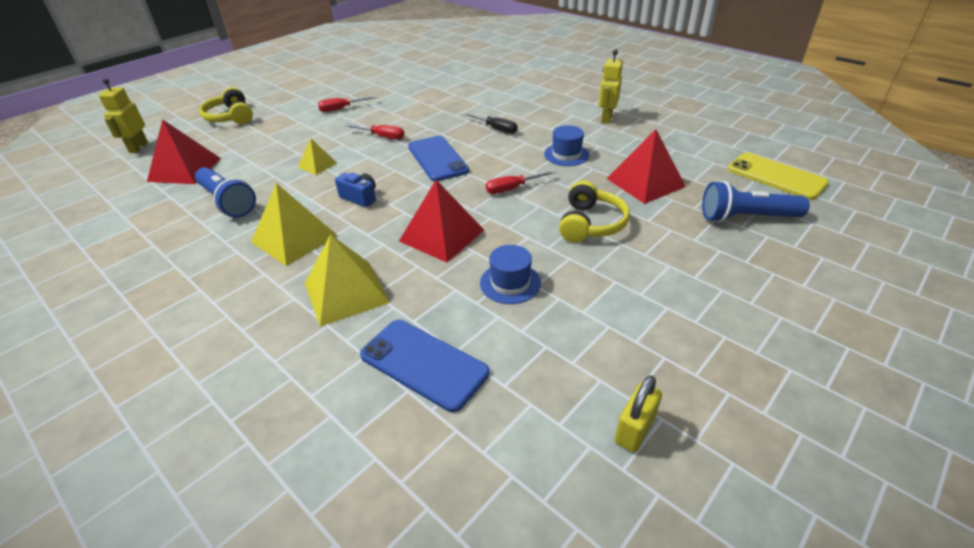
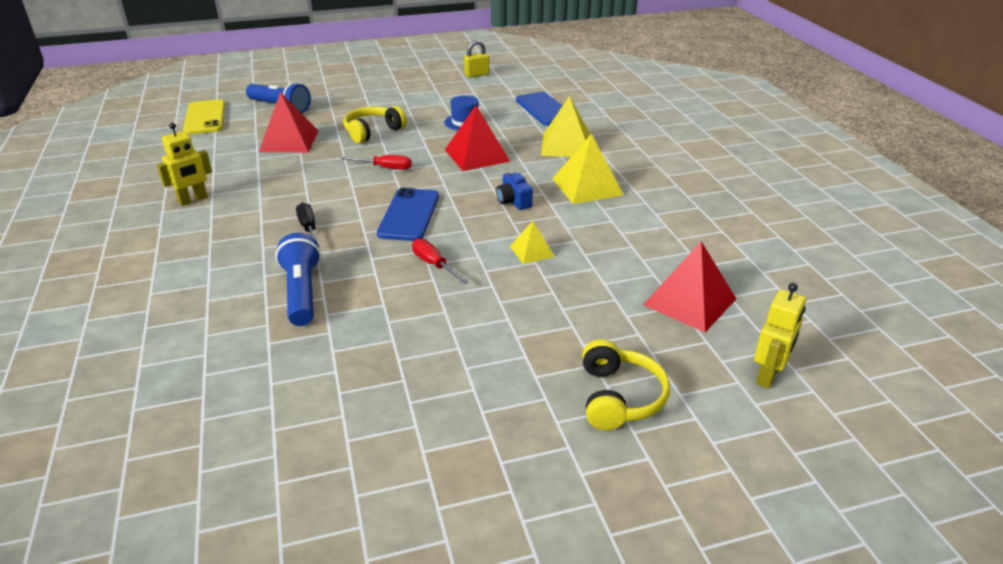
camera: 150 degrees left, 5 degrees down
blue flashlight [195,167,256,218] -> blue flashlight moved to [275,233,321,326]
red screwdriver [318,96,377,112] -> none
blue hat [544,125,589,166] -> none

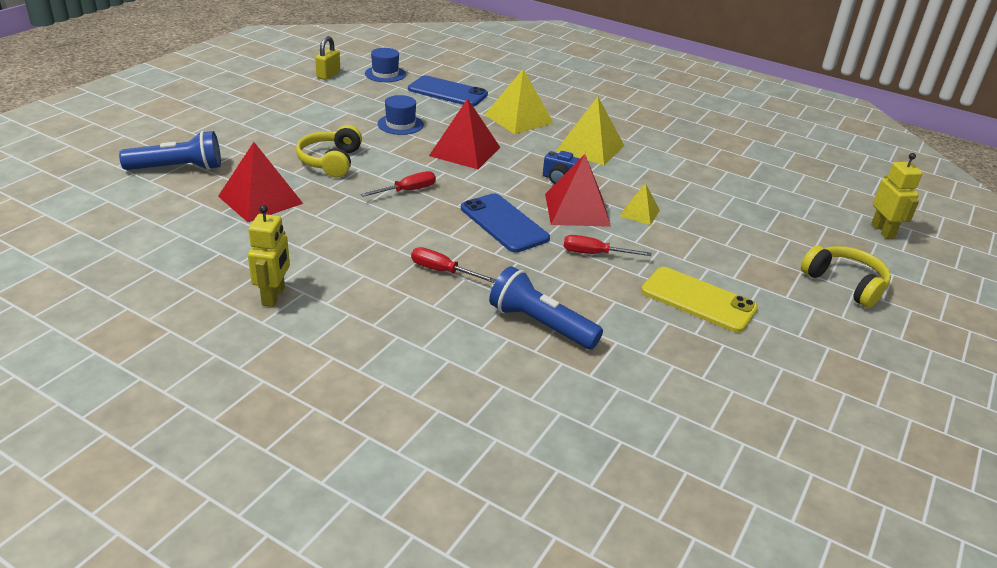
camera: 45 degrees left, 0 degrees up
yellow phone [183,99,225,135] -> yellow phone moved to [641,267,758,333]
black screwdriver [296,202,320,247] -> red screwdriver [411,247,496,283]
red pyramid [643,241,736,332] -> red pyramid moved to [545,154,611,227]
none -> blue hat [365,48,406,82]

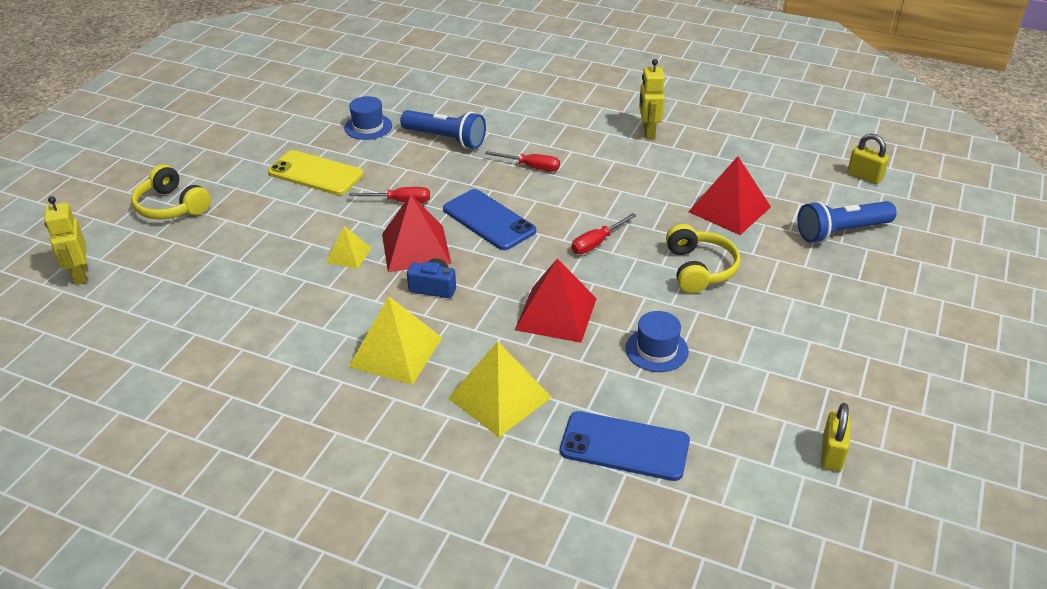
camera: 175 degrees right, 5 degrees up
blue hat [365,48,406,82] -> blue hat moved to [344,96,392,140]
none -> yellow padlock [847,134,889,184]

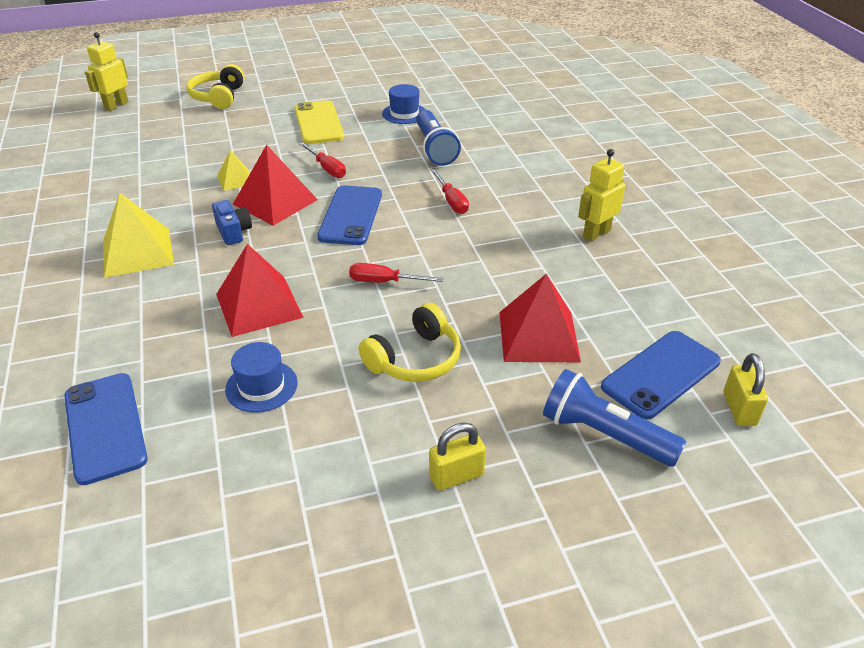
camera: 50 degrees right, 0 degrees up
yellow pyramid [448,341,552,437] -> none
yellow padlock [821,403,851,471] -> yellow padlock moved to [429,422,486,491]
none -> blue phone [601,331,721,420]

